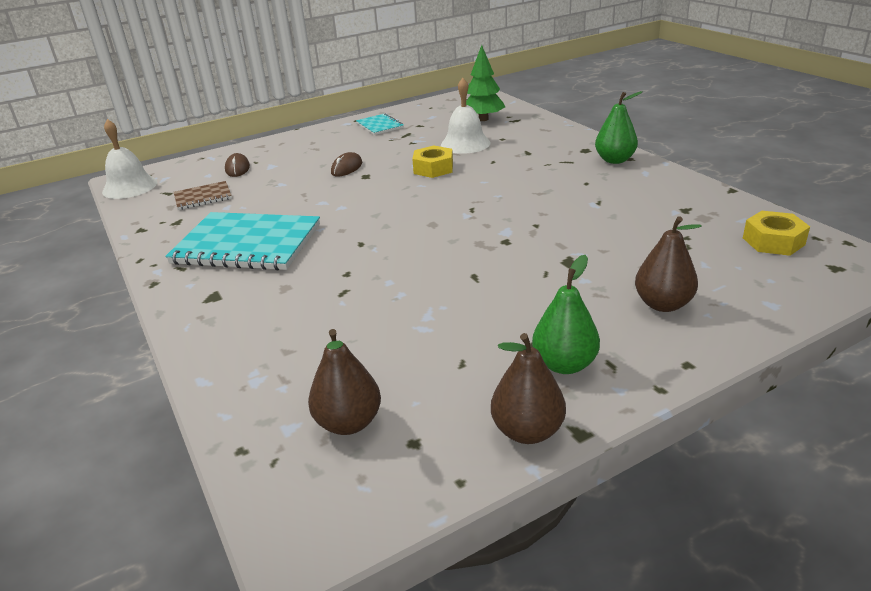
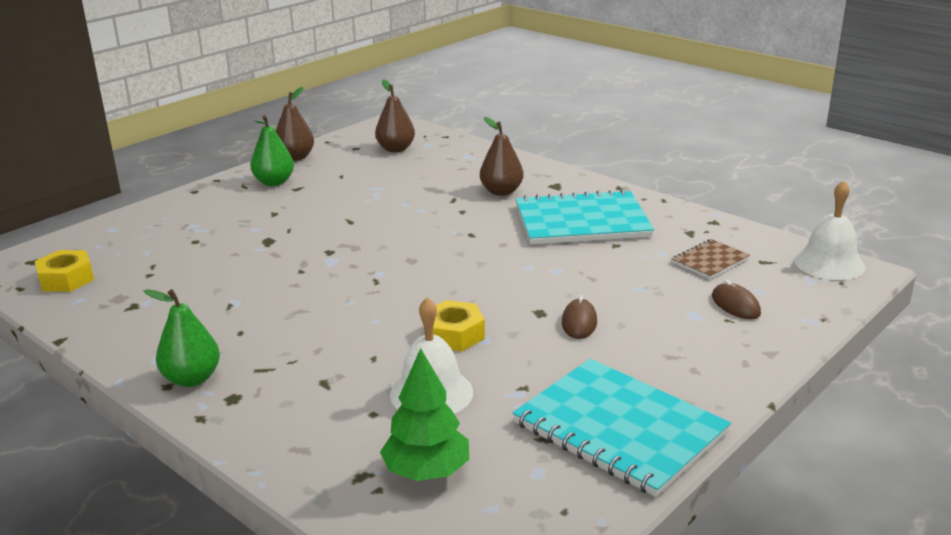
camera: 160 degrees right, 5 degrees down
turquoise notebook [356,113,404,135] -> turquoise notebook [513,359,731,497], size x2.06
brown pear [635,216,702,312] -> brown pear moved to [480,117,524,196]

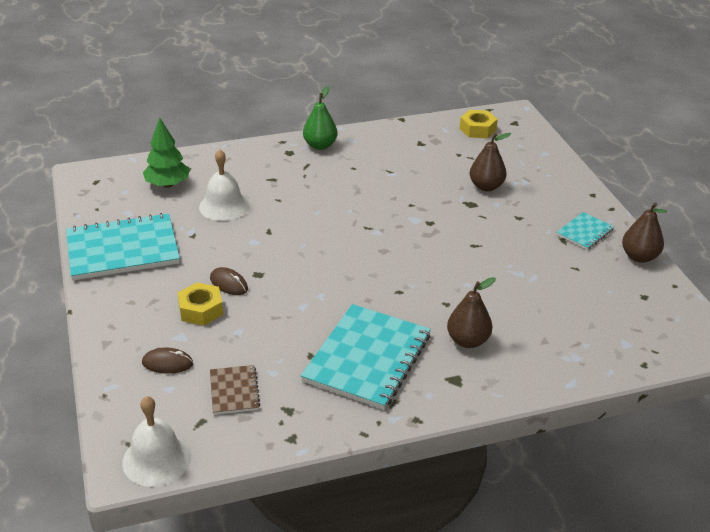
camera: 120 degrees right, 10 degrees up
green pear [250,115,294,186] -> turquoise notebook [556,212,614,250]
brown pear [375,79,415,152] -> brown pear moved to [470,133,511,191]
yellow nut [424,300,485,351] -> yellow nut moved to [178,282,223,326]

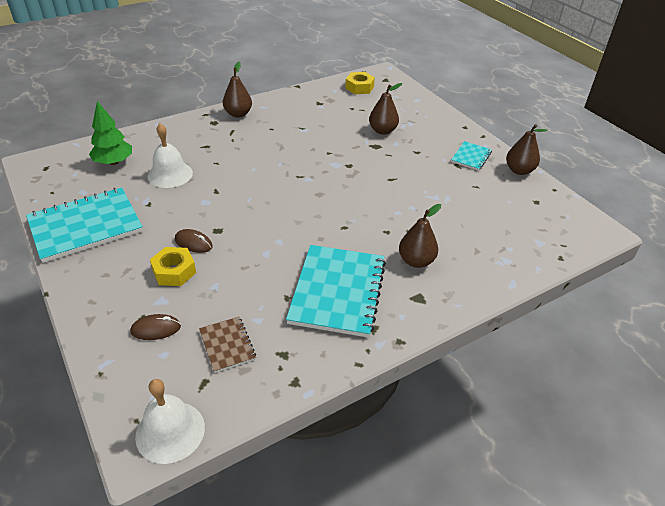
camera: 15 degrees left, 5 degrees up
green pear [303,86,338,150] -> brown pear [223,62,252,118]

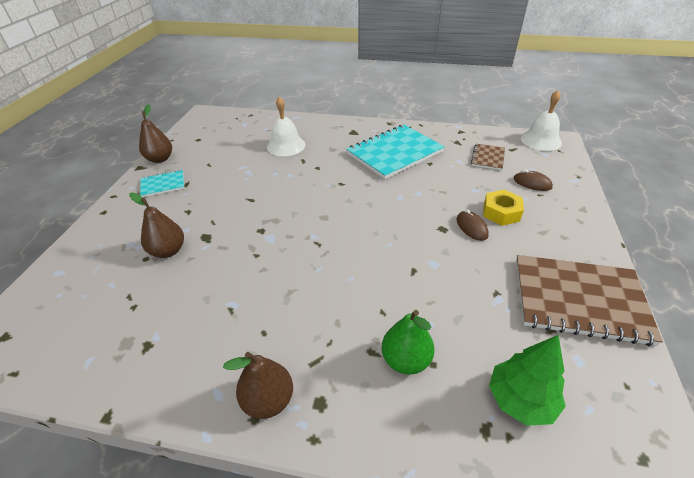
camera: 135 degrees left, 0 degrees up
turquoise notebook [26,188,143,263] -> brown notebook [516,255,663,346]
white bell [148,123,193,188] -> white bell moved to [267,97,306,156]
yellow nut [345,72,375,94] -> none
brown pear [399,204,441,268] -> none
none -> green pear [382,310,434,375]

